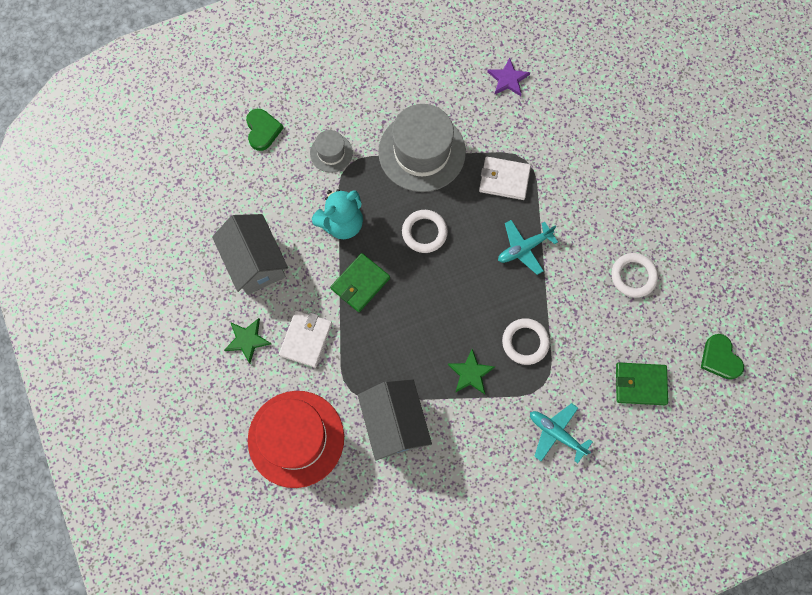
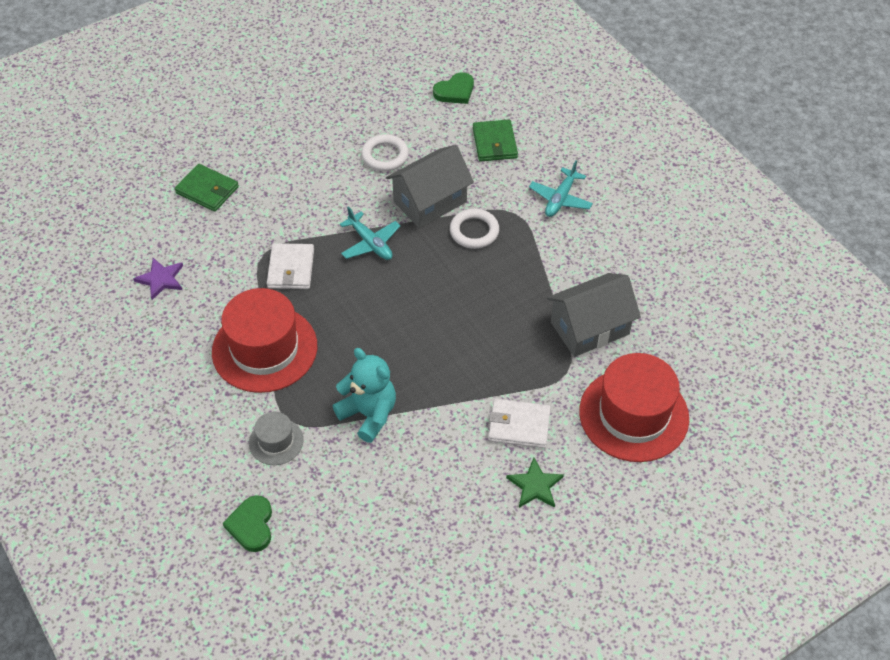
camera: 100 degrees left, 20 degrees down
grey house [212,214,288,295] -> grey house moved to [386,145,474,228]
green heart [246,109,284,151] -> green heart turned 75 degrees counterclockwise [223,495,272,552]
green wallet [330,253,390,312] -> green wallet moved to [175,164,239,212]
grey hat [378,104,466,192] -> red hat [212,288,317,393]
white ring [402,210,448,253] -> none
green star [447,349,495,394] -> none

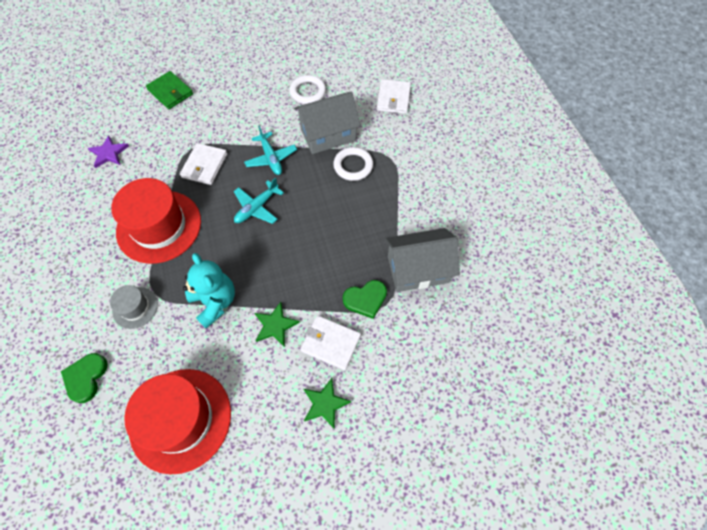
camera: 15 degrees right, 10 degrees up
green heart [433,72,474,104] -> green heart moved to [343,280,387,319]
green wallet [473,119,518,162] -> white wallet [377,79,411,114]
turquoise plane [529,160,593,217] -> turquoise plane moved to [234,177,284,224]
red hat [579,353,689,462] -> red hat moved to [124,369,231,475]
none -> green star [254,302,300,347]

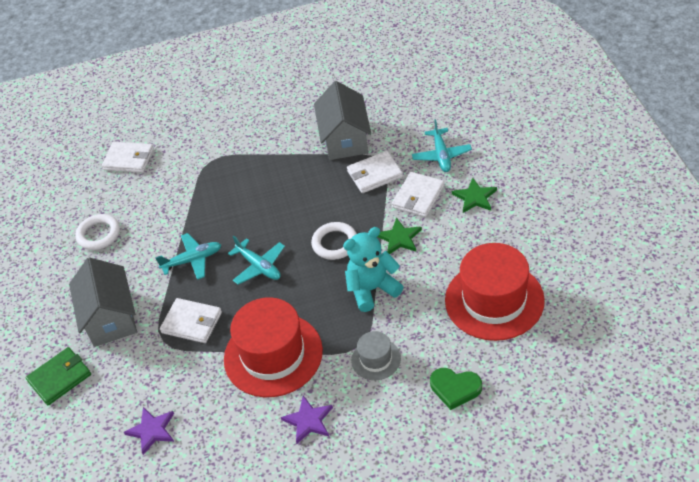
camera: 80 degrees left, 15 degrees down
grey house [294,92,361,154] -> grey house moved to [69,257,137,347]
white ring [333,147,373,181] -> white ring moved to [311,222,357,260]
green heart [343,280,387,319] -> white wallet [347,151,403,193]
none -> purple star [281,396,333,444]
none -> turquoise plane [412,119,472,172]

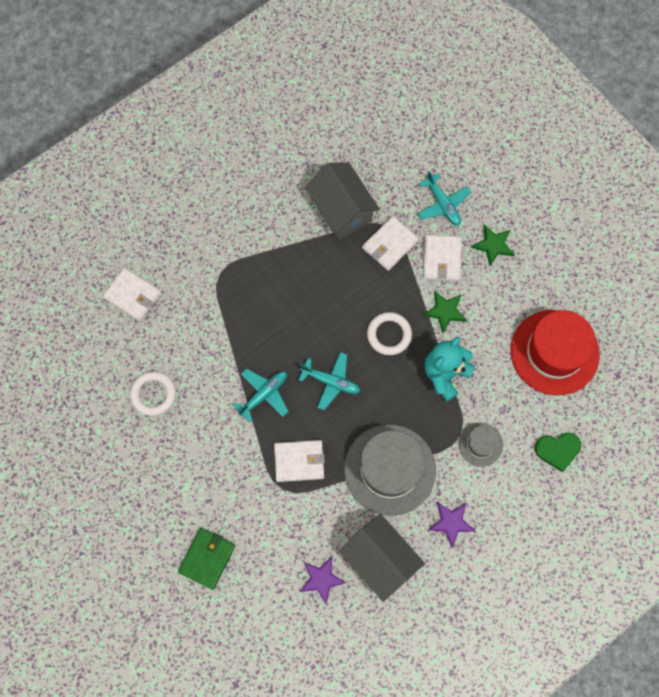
camera: 30 degrees left, 25 degrees up
grey house [69,257,137,347] -> grey house moved to [339,514,425,602]
white wallet [102,142,154,173] -> white wallet turned 45 degrees clockwise [103,268,161,321]
red hat [224,297,323,397] -> grey hat [344,425,436,516]

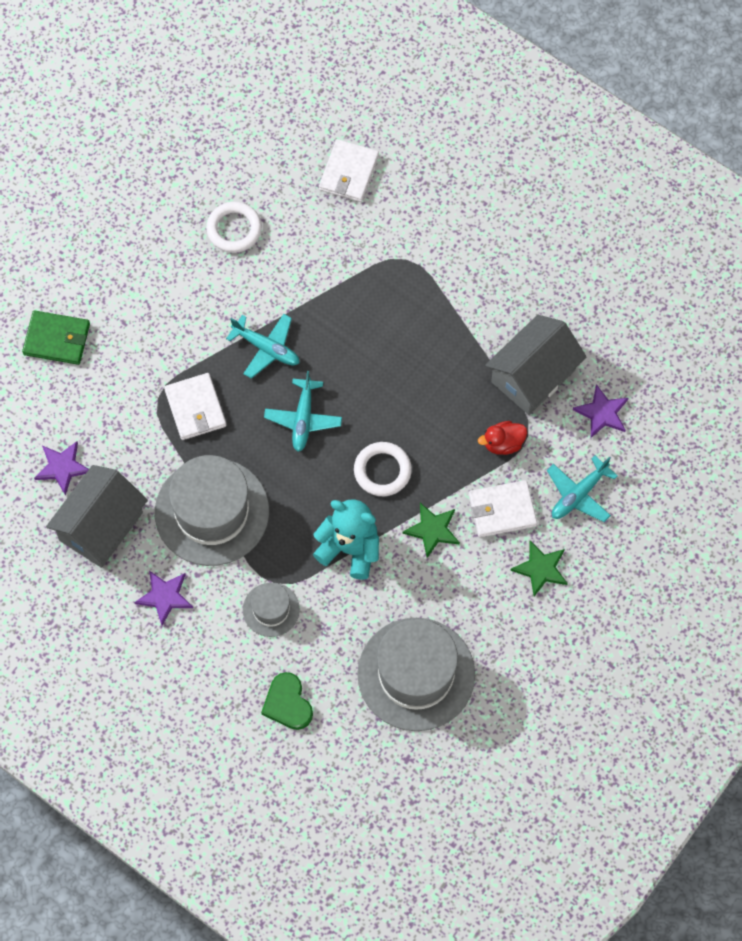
camera: 75 degrees right, 5 degrees down
white wallet [362,216,419,271] -> red duck [478,421,527,455]
red hat [511,310,600,395] -> grey hat [357,618,475,731]
none -> purple star [573,384,628,438]

